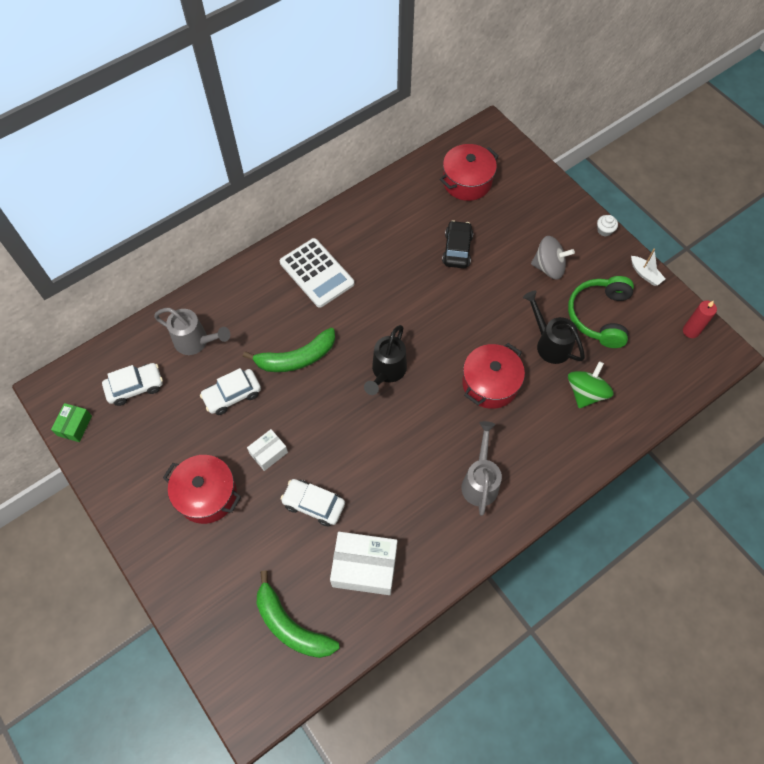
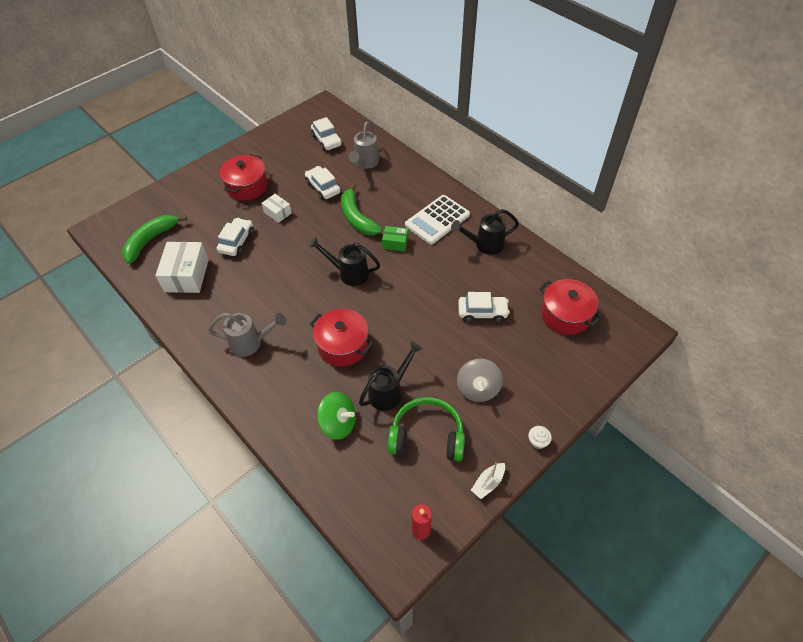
camera: 85 degrees right, 10 degrees down
green box [51,403,92,442] -> green box moved to [382,226,408,252]
black car [442,220,473,268] -> white car [458,292,510,323]
none -> black watering can [451,209,519,255]

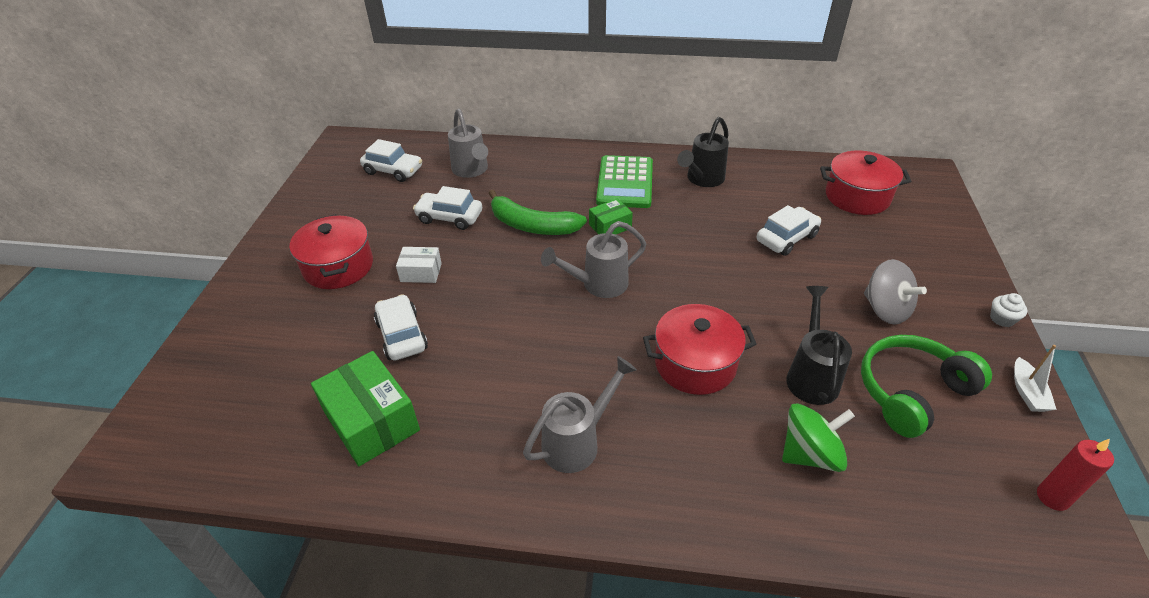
camera: 40 degrees left, 10 degrees down
green banana [122,215,187,264] -> none
white box [155,242,209,293] -> green box [311,351,420,466]
black watering can [309,237,380,286] -> grey watering can [541,221,647,298]
white calculator [405,195,470,245] -> green calculator [596,155,653,208]

